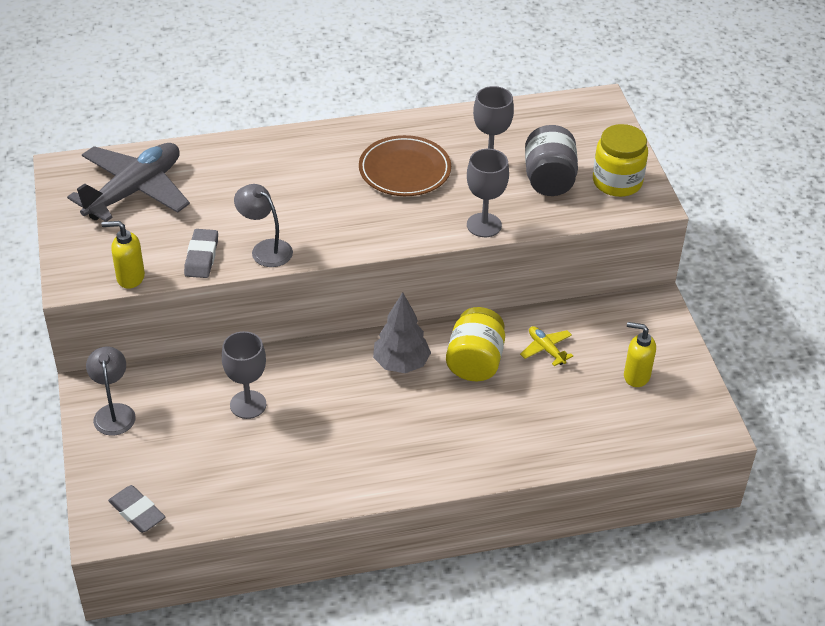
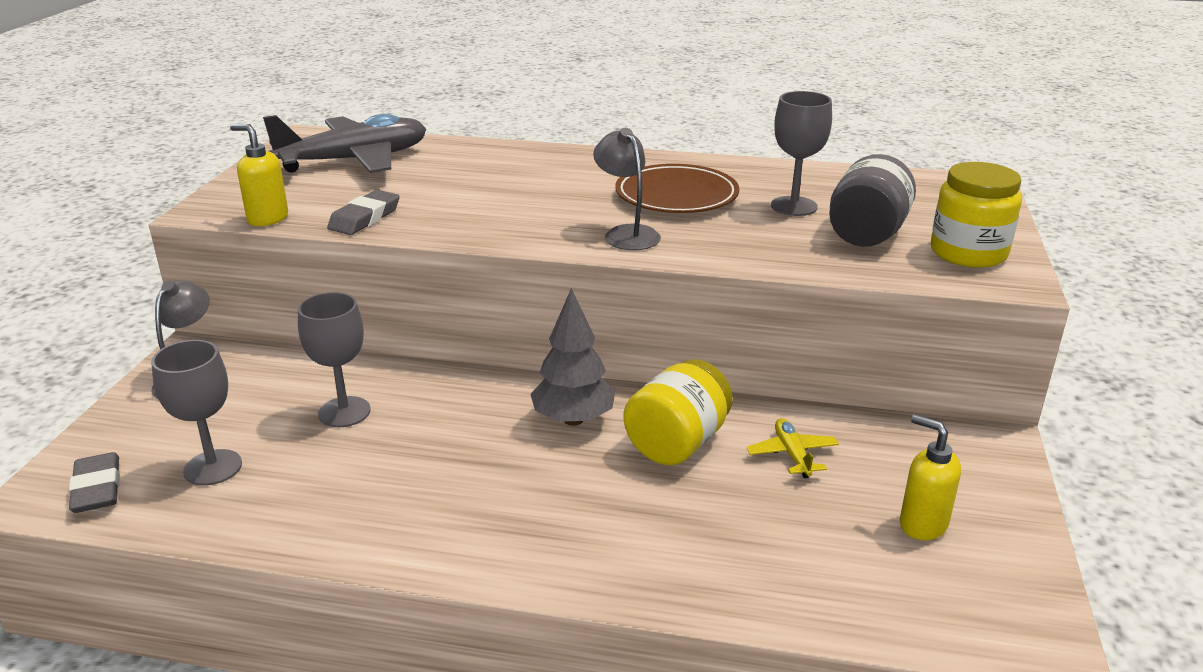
camera: 25 degrees right, 15 degrees down
grey lamp [234,184,293,267] -> grey lamp moved to [593,128,661,250]
grey goblet [467,149,509,237] -> grey goblet moved to [151,340,242,486]

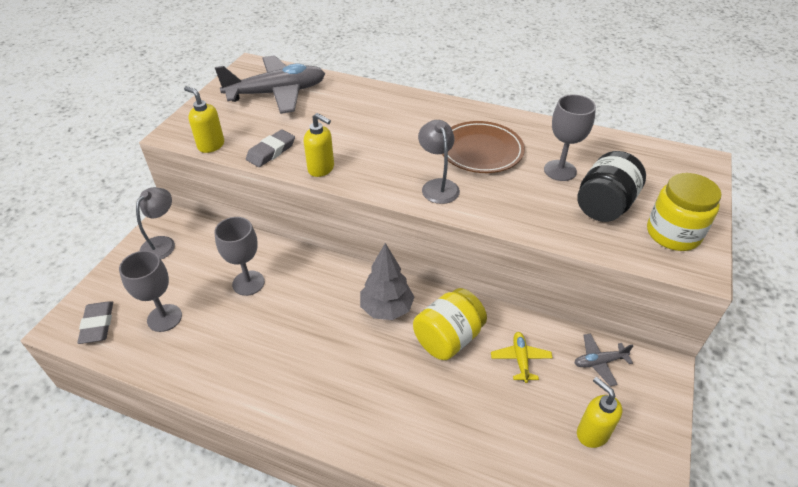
camera: 10 degrees right, 15 degrees up
grey jar [829,154,916,247] -> black jar [577,151,646,222]
none -> yellow soap dispenser [304,113,334,177]
none -> grey plane [575,333,634,386]

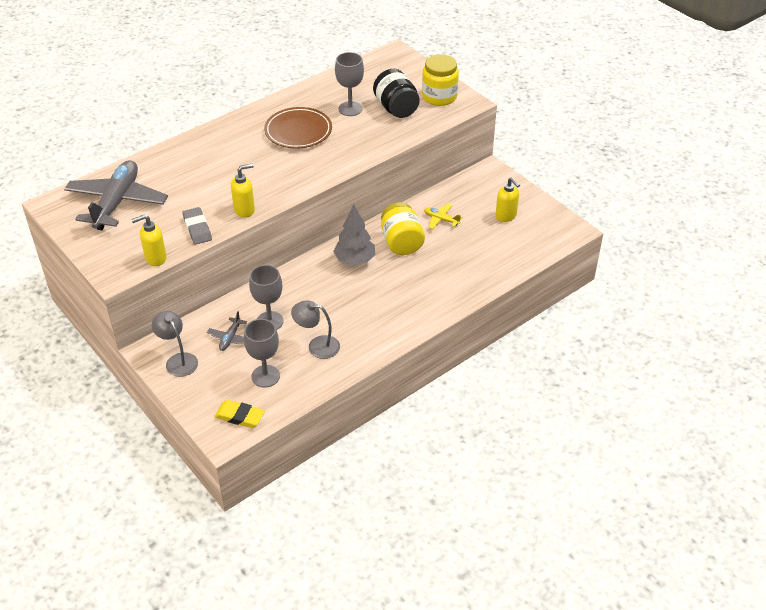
camera: 60 degrees left, 0 degrees up
grey eraser [77,301,113,344] -> yellow eraser [214,400,265,428]
grey lamp [418,120,460,204] -> grey lamp moved to [291,300,340,359]
grey plane [575,333,634,386] -> grey plane moved to [207,311,247,351]
yellow soap dispenser [577,377,622,448] -> yellow soap dispenser turned 120 degrees counterclockwise [495,177,520,222]

